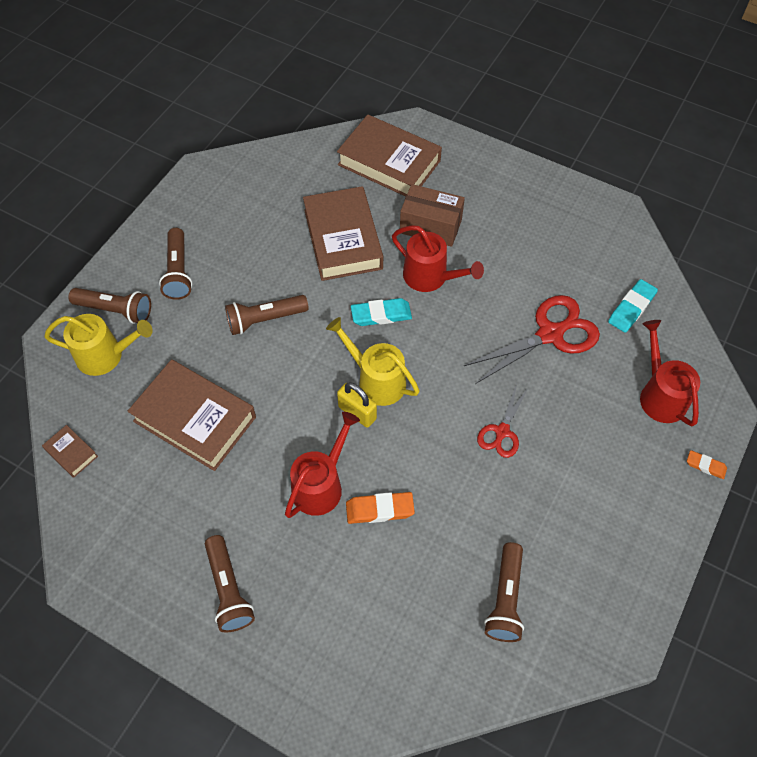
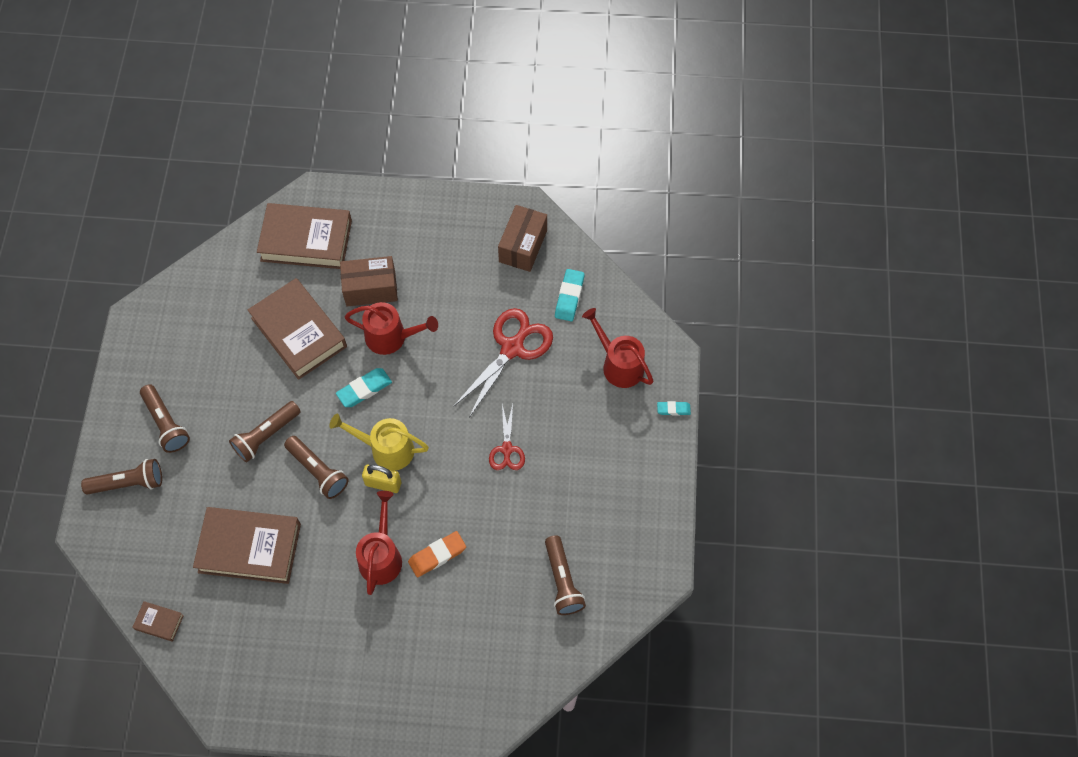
camera: 25 degrees left, 5 degrees up
yellow watering can [44,314,153,376] -> none
brown flashlight [205,535,255,632] -> brown flashlight moved to [284,436,349,499]
orange eraser [687,450,727,479] -> turquoise eraser [657,401,691,415]
none -> brown box [498,205,547,272]

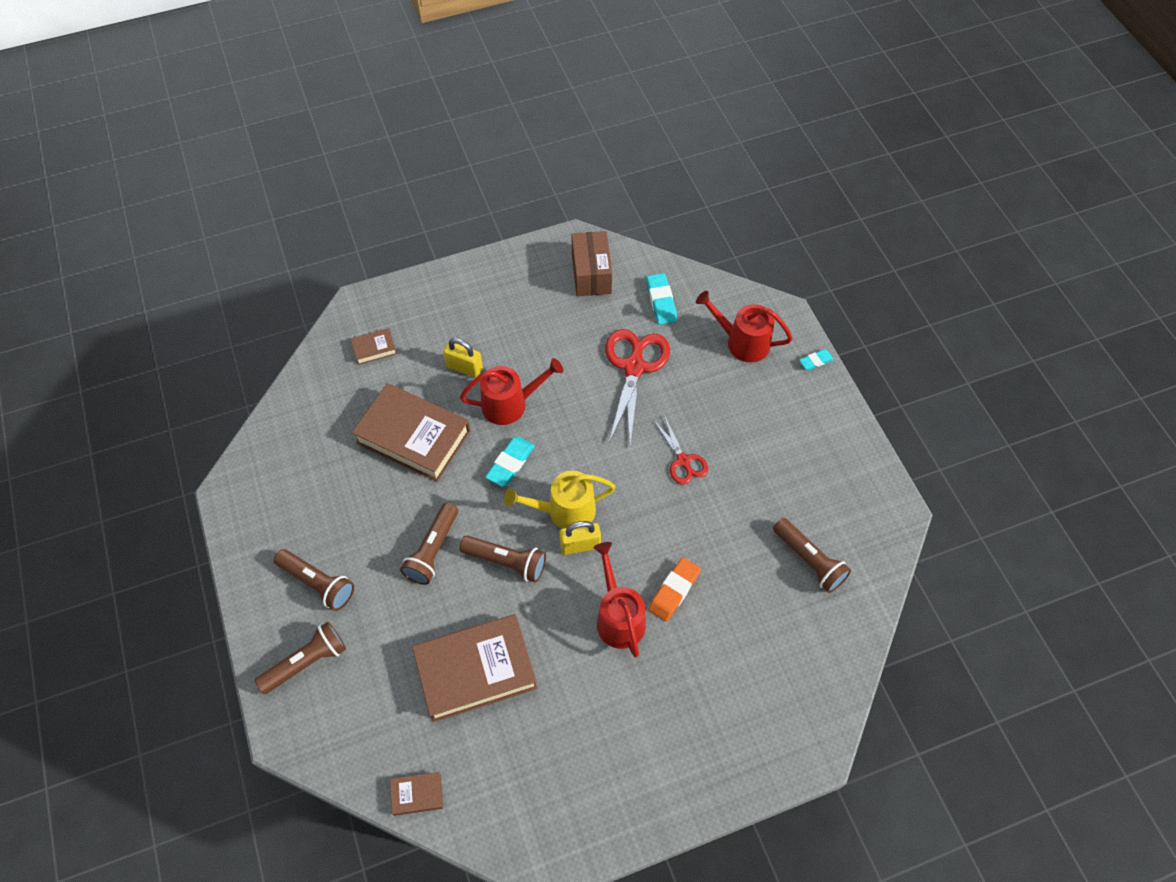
camera: 25 degrees left, 5 degrees down
brown book [257,203,352,269] -> brown book [351,328,397,365], size x0.44
brown box [340,256,398,307] -> yellow padlock [443,338,483,378]

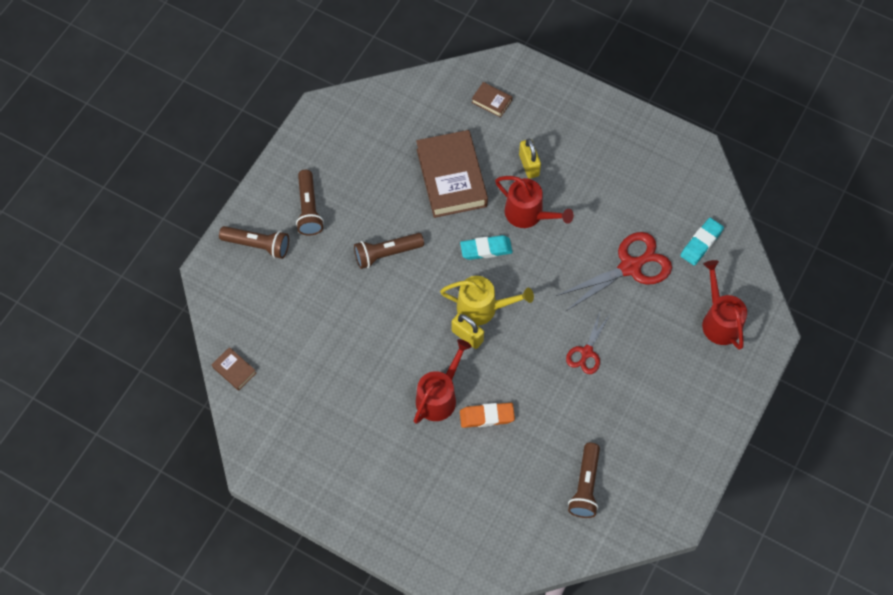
camera: 50 degrees right, 5 degrees up
brown book [412,614,538,722] -> none
brown flashlight [459,535,546,583] -> none
yellow watering can [504,471,615,529] -> yellow watering can turned 150 degrees clockwise [440,276,534,326]
brown box [571,231,612,296] -> none
turquoise eraser [799,349,834,370] -> none

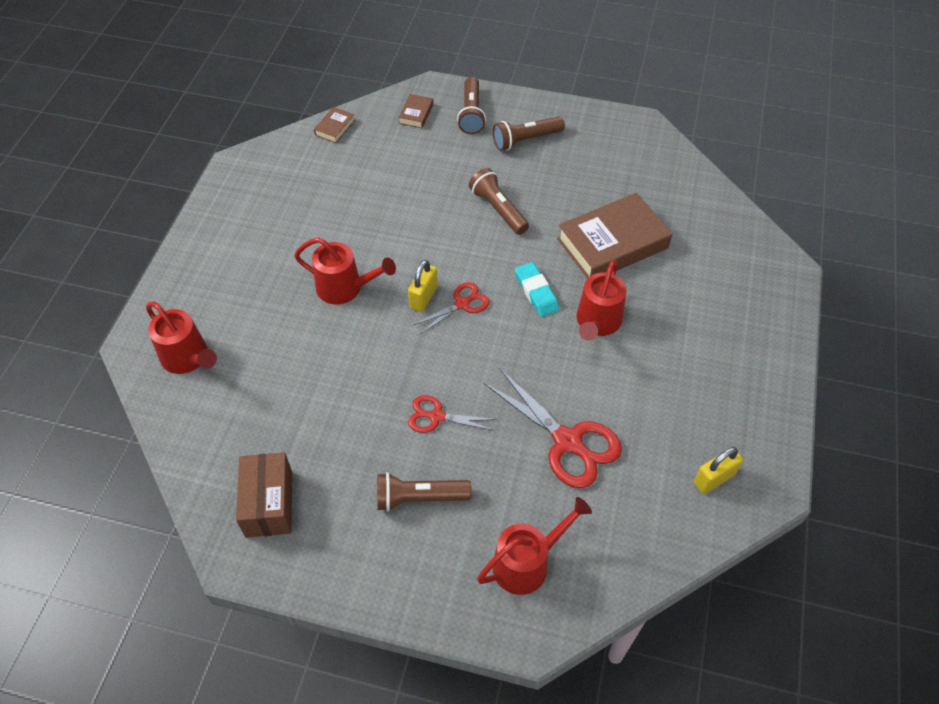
camera: 75 degrees right, 10 degrees down
yellow watering can [440,276,534,326] -> red scissors [414,282,490,334]
orange eraser [460,403,515,428] -> none
brown book [471,82,512,118] -> brown book moved to [398,94,433,128]
yellow padlock [519,138,541,179] -> yellow padlock moved to [694,447,743,494]
brown flashlight [568,443,600,518] -> brown flashlight moved to [377,472,472,511]
turquoise eraser [680,218,724,266] -> none
none -> red watering can [146,301,217,374]
none -> brown box [236,452,292,538]

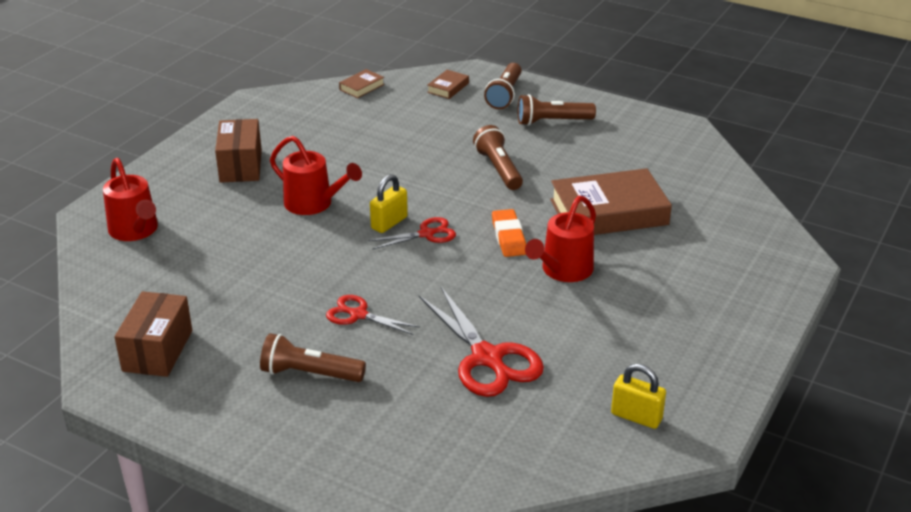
camera: 15 degrees right, 20 degrees down
red watering can [477,497,592,595] -> none
turquoise eraser [515,262,559,317] -> orange eraser [492,209,526,257]
yellow padlock [694,447,743,494] -> yellow padlock turned 45 degrees clockwise [611,364,666,429]
none -> brown box [215,119,262,183]

